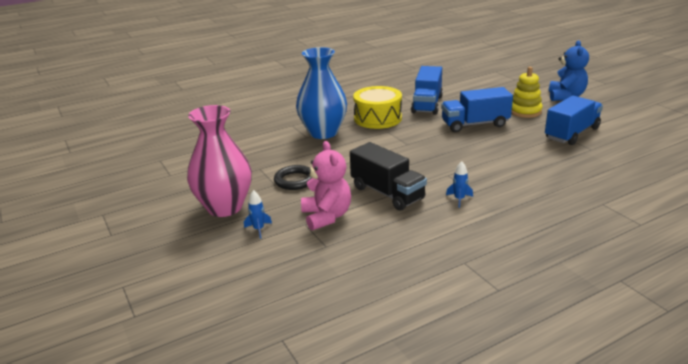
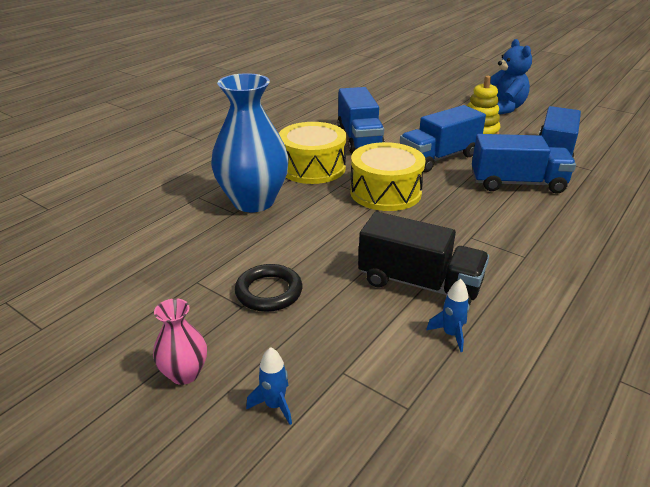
camera: 25 degrees left, 5 degrees up
pink vase [187,105,252,217] -> pink vase [153,298,207,385], size x0.47
pink teddy bear [301,141,351,231] -> none
blue rocket [446,161,473,208] -> blue rocket moved to [426,279,469,352]
none -> yellow drum [350,142,426,211]
none -> blue truck [472,134,576,194]

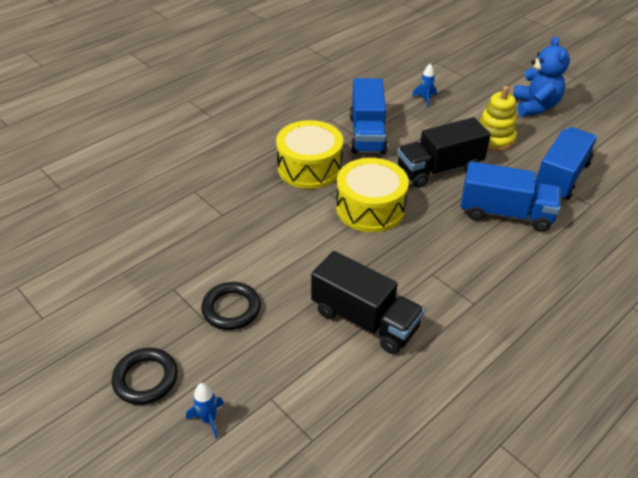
camera: 10 degrees right, 10 degrees up
pink vase [153,298,207,385] -> black ring [112,348,178,405]
blue vase [211,73,289,212] -> none
blue truck [400,105,486,172] -> black truck [397,117,491,188]
blue rocket [426,279,469,352] -> blue rocket moved to [412,64,437,107]

